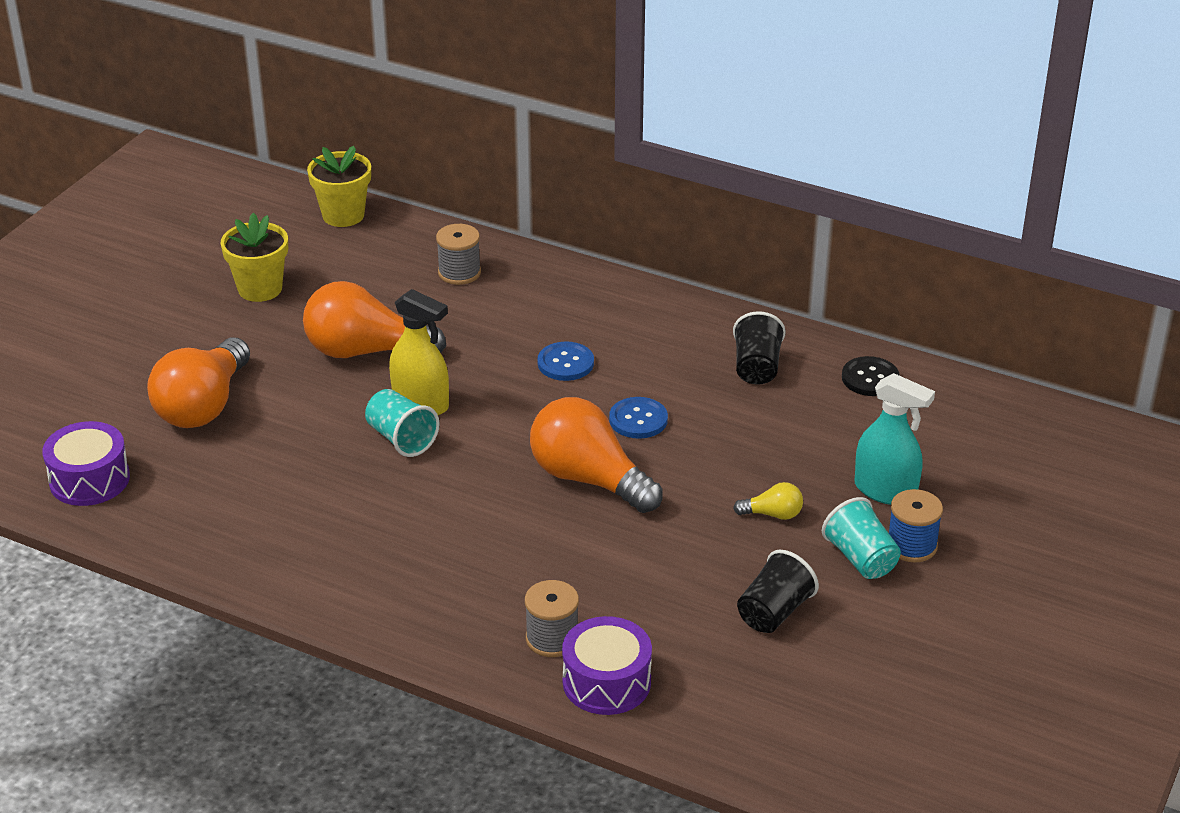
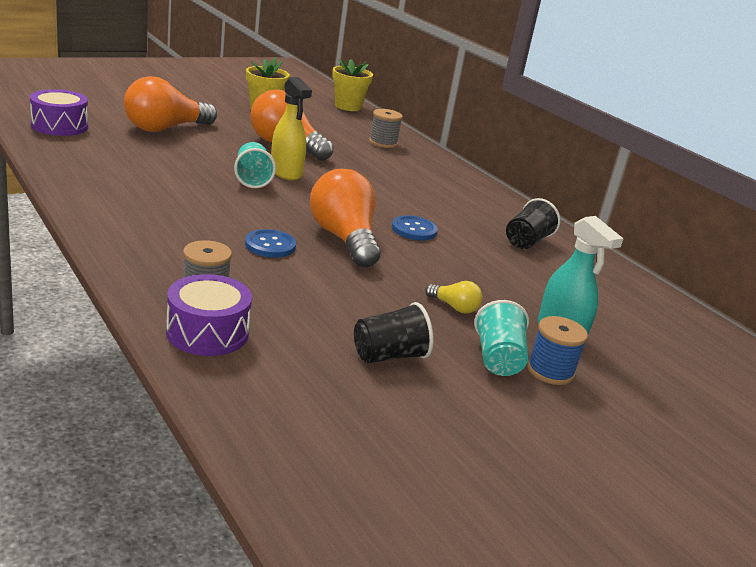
camera: 25 degrees right, 10 degrees down
blue button [538,342,594,381] -> blue button moved to [245,229,296,258]
black button [842,356,899,396] -> none

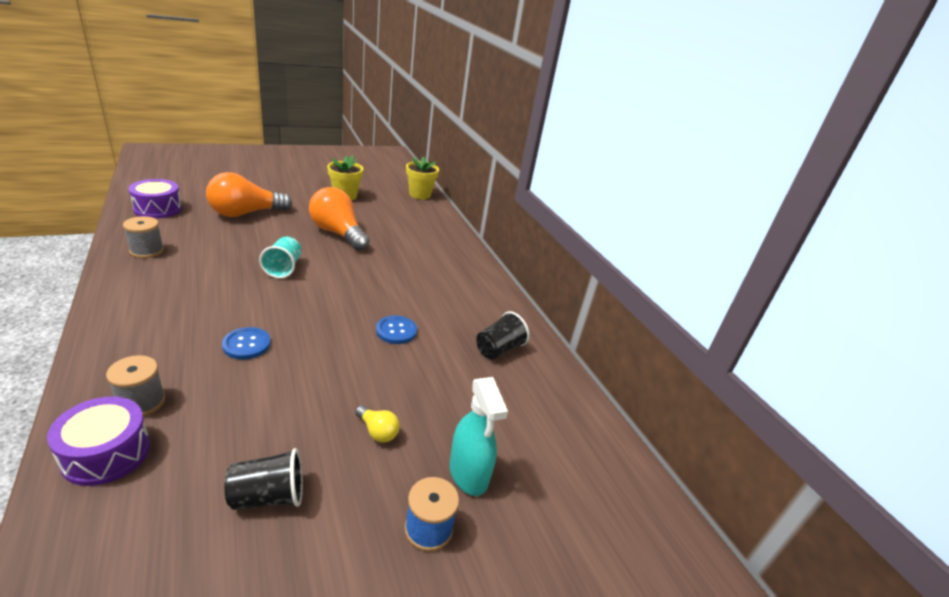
camera: 10 degrees right, 5 degrees up
yellow spray bottle [271,77,312,180] -> none
orange light bulb [310,169,381,268] -> none
grey spool [369,109,403,148] -> grey spool moved to [123,216,164,258]
turquoise cup [474,300,529,376] -> none

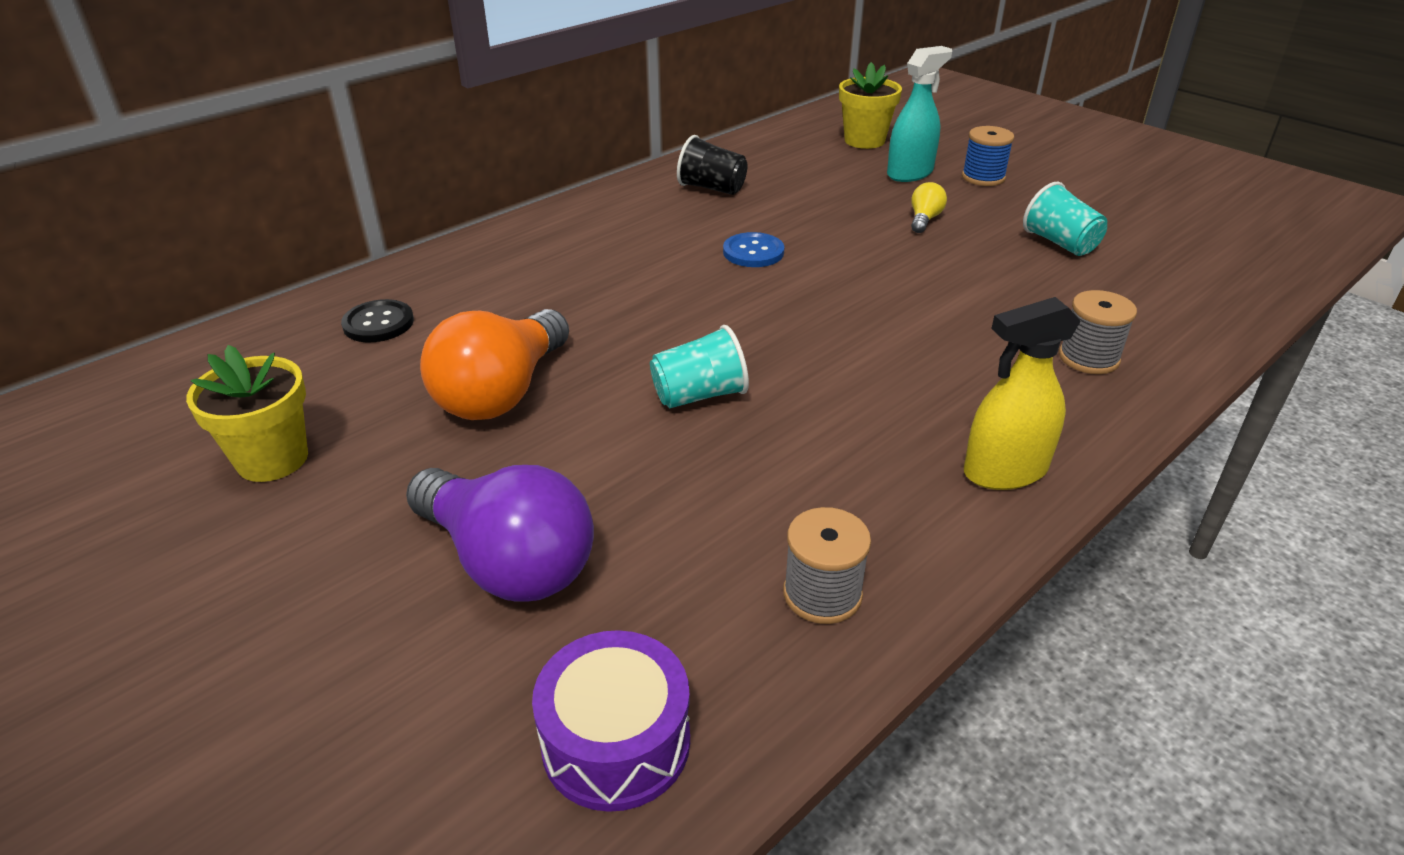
camera: 105 degrees left, 5 degrees up
purple drum [47,396,150,486] -> none
orange light bulb [206,172,292,217] -> purple light bulb [406,465,594,602]
blue button [222,327,271,360] -> none
black cup [224,448,303,510] -> turquoise cup [1023,182,1107,256]
yellow flower pot [406,157,439,199] -> yellow flower pot moved to [839,62,902,149]
none -> black button [341,299,414,342]
none -> yellow spray bottle [964,297,1081,490]

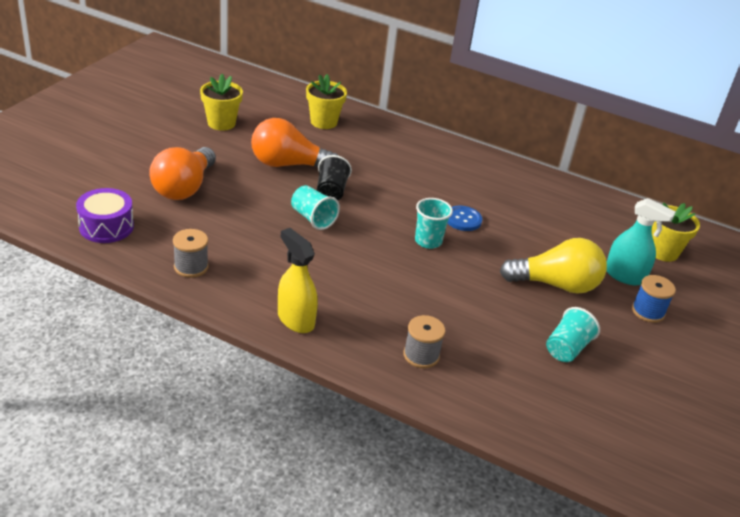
camera: 65 degrees right, 0 degrees up
black button [341,299,414,342] -> yellow flower pot [306,74,347,129]
purple light bulb [406,465,594,602] -> orange light bulb [149,147,216,200]
black cup [677,135,748,195] -> black cup moved to [317,155,352,200]
yellow light bulb [911,182,947,233] -> yellow light bulb [500,238,607,294], size x2.26
none -> turquoise cup [415,198,453,249]

